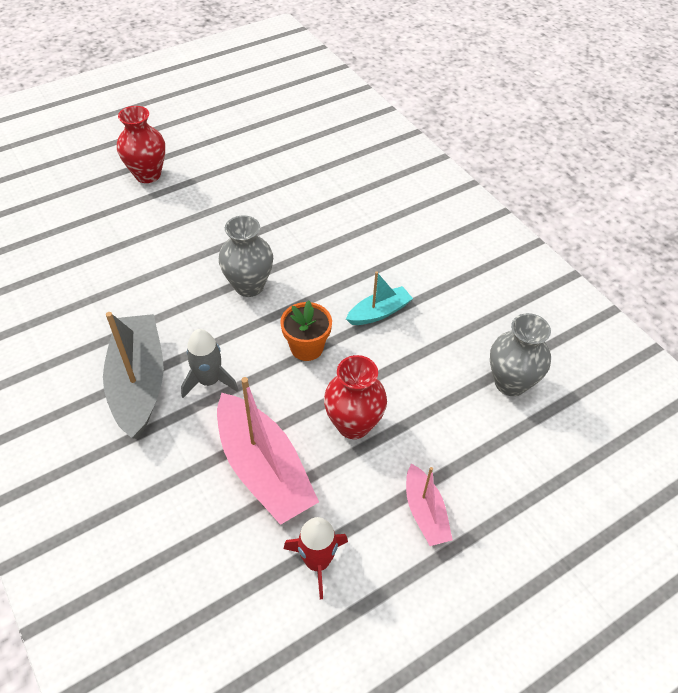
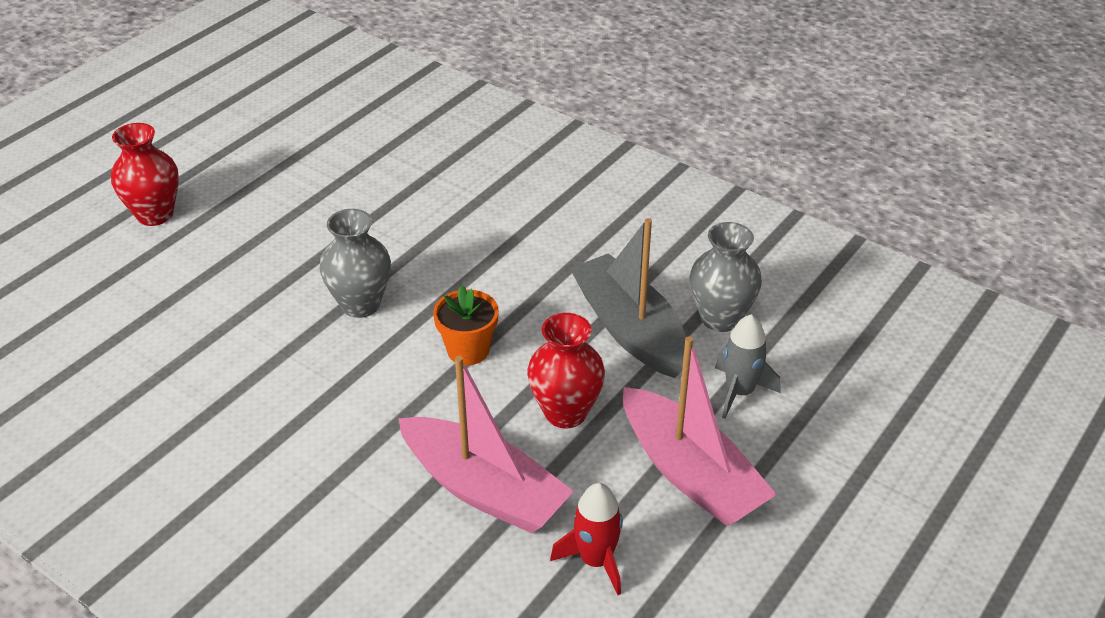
camera: 20 degrees left, 10 degrees down
grey boat [103,312,164,439] -> grey boat moved to [570,218,686,378]
grey rocket [181,329,238,398] -> grey rocket moved to [715,314,781,419]
turquoise boat [346,272,413,325] -> none
pink boat [406,464,453,546] -> pink boat [623,336,777,526], size x1.85

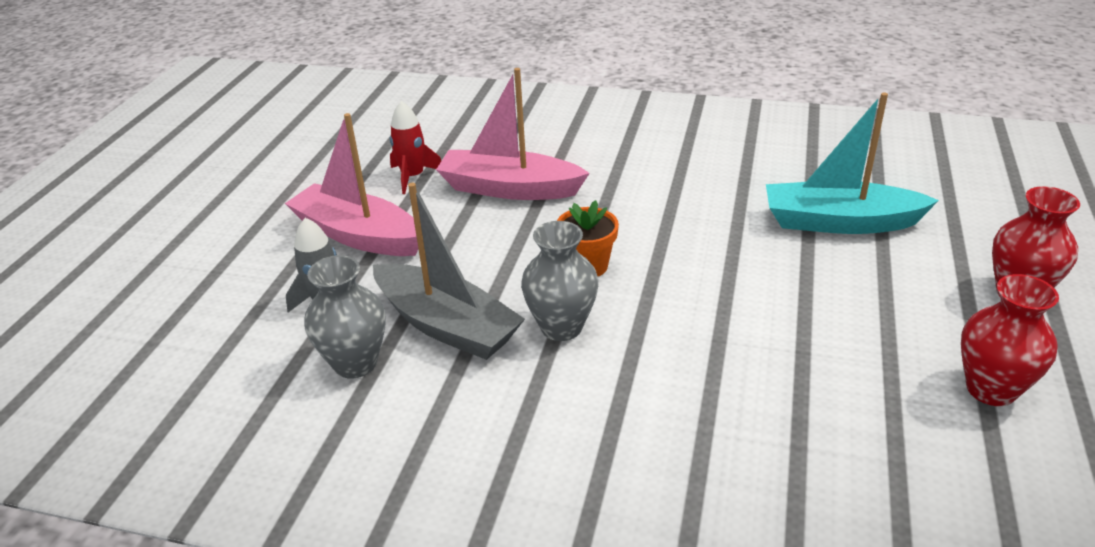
camera: 160 degrees right, 5 degrees down
grey vase [320,209,391,318] -> grey vase moved to [521,221,599,341]
red vase [527,313,605,428] -> red vase moved to [961,274,1059,406]
none -> turquoise boat [766,92,939,234]

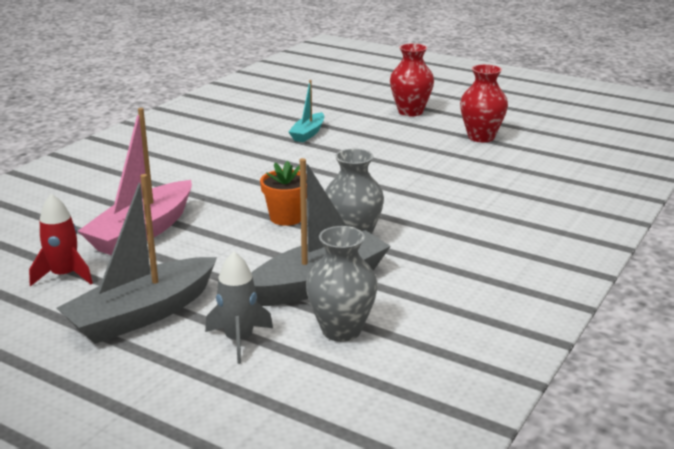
camera: 75 degrees left, 10 degrees down
pink boat [285,113,418,256] -> grey boat [57,174,217,344]
turquoise boat [766,92,939,234] -> turquoise boat [289,80,324,142], size x0.54

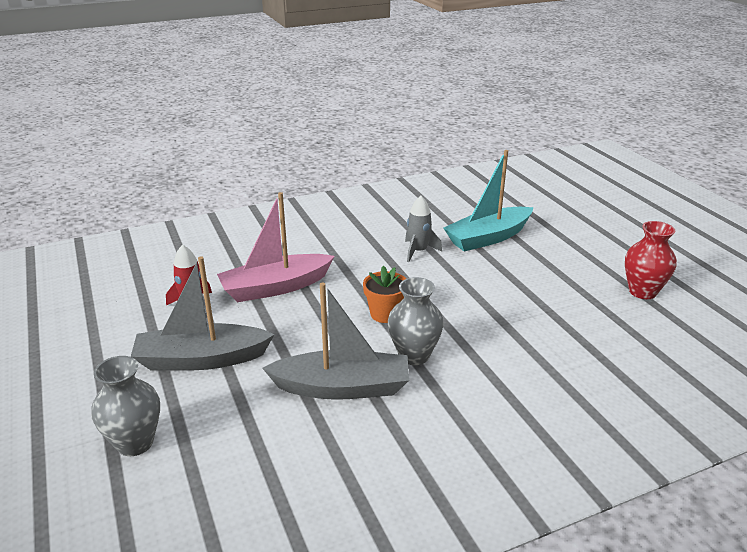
camera: 35 degrees right, 5 degrees up
grey rocket [205,252,273,364] -> grey rocket moved to [405,196,442,262]
turquoise boat [289,80,324,142] -> turquoise boat [443,150,534,252], size x1.85
grey vase [306,226,378,342] -> grey vase moved to [92,356,160,456]
red vase [390,43,434,116] -> none

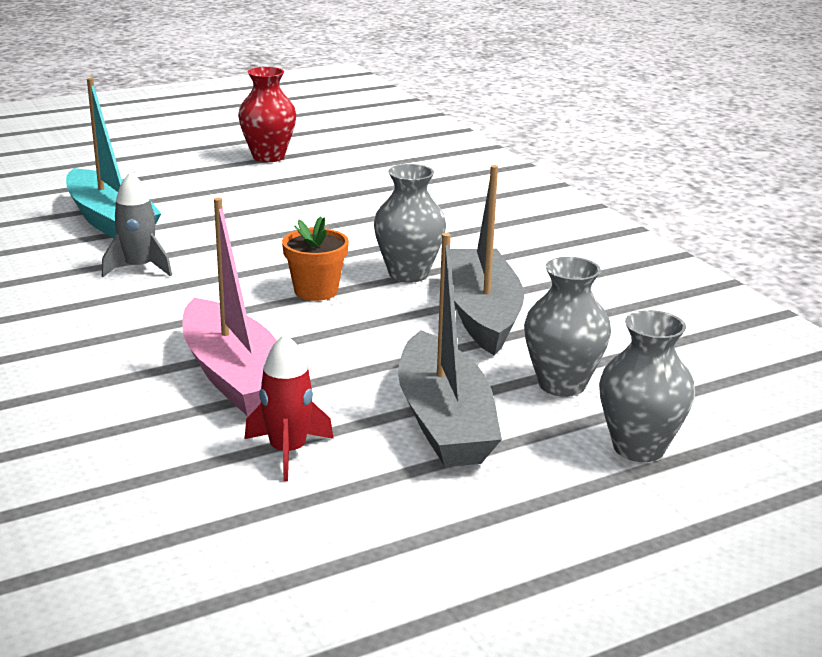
camera: 95 degrees left, 5 degrees down
none -> grey vase [524,257,611,397]

